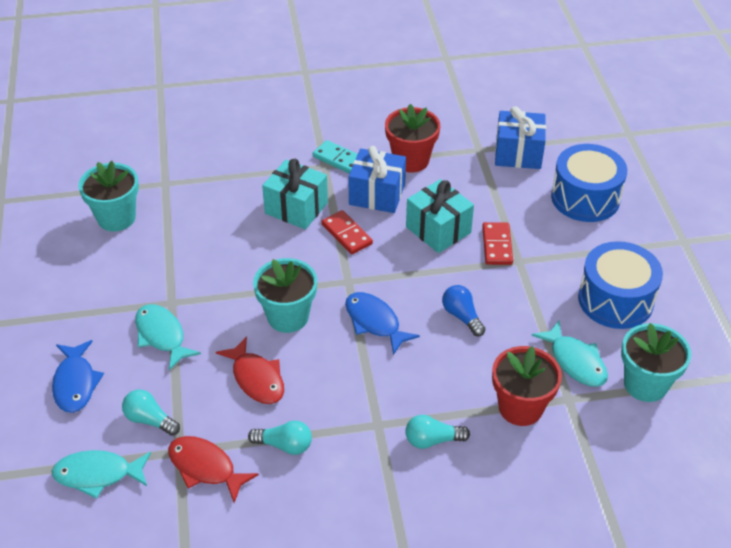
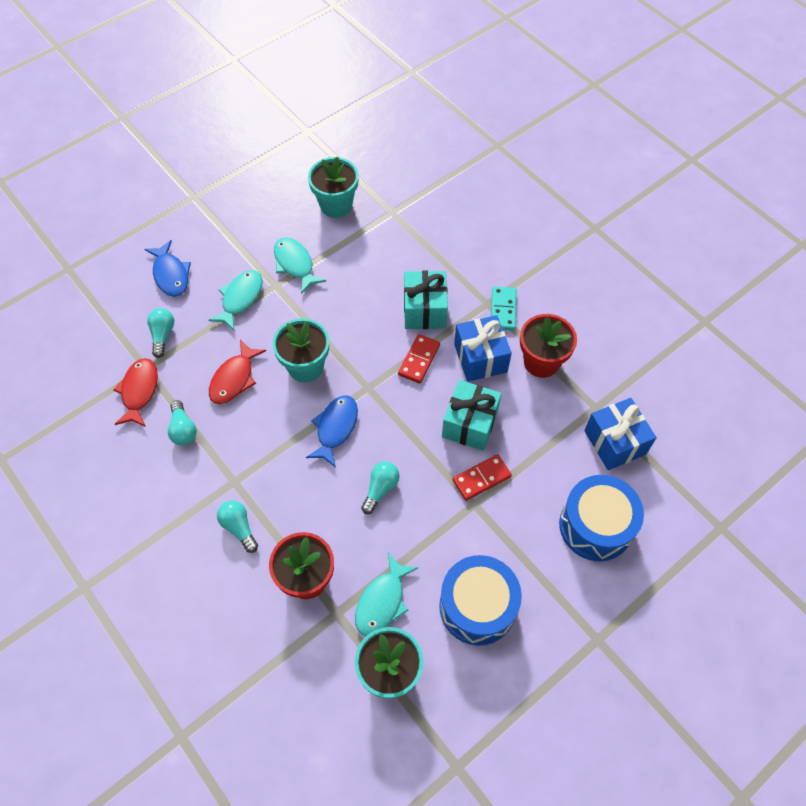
camera: 60 degrees right, 15 degrees up
blue fish [52,340,104,413] -> blue fish turned 75 degrees counterclockwise [145,240,191,297]
turquoise fish [52,450,151,499] -> turquoise fish moved to [274,237,326,294]
blue light bulb [442,285,485,336] -> turquoise light bulb [361,462,400,514]

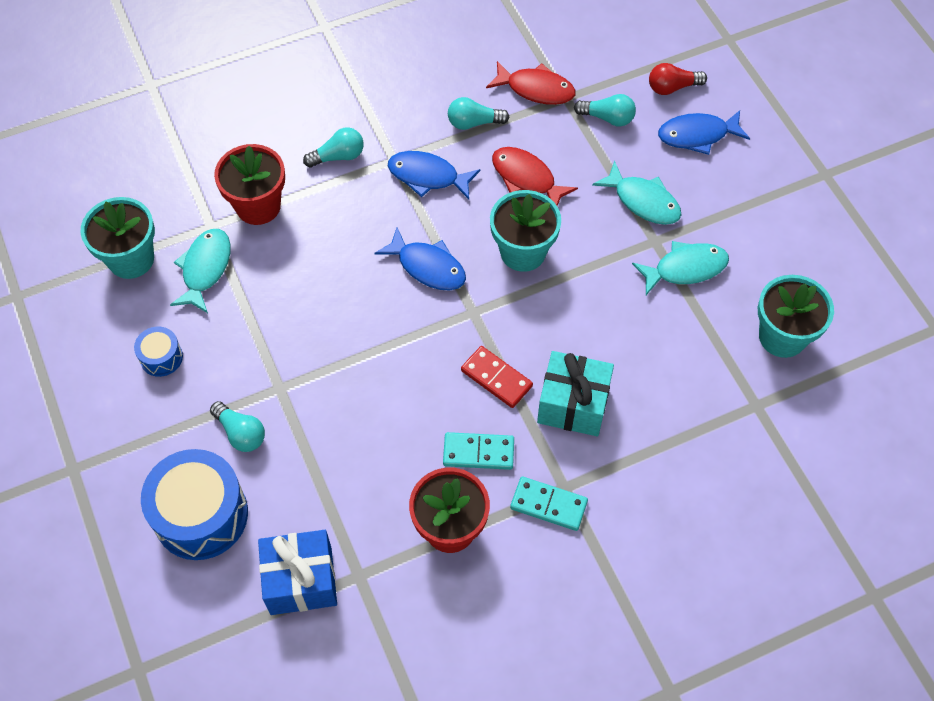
camera: 105 degrees right, 0 degrees up
turquoise fish [355,553,418,636] -> turquoise fish turned 60 degrees clockwise [170,229,231,313]
turquoise light bulb [361,462,400,514] -> turquoise light bulb moved to [210,401,265,452]
blue drum [439,555,522,646] -> blue drum [134,327,183,377], size x0.48
turquoise gift [442,380,502,451] -> none
red domino [452,454,512,501] -> none
blue gift [454,315,512,382] -> turquoise domino [443,432,514,470]
none -> blue fish [388,151,480,199]
none -> red light bulb [649,63,707,95]

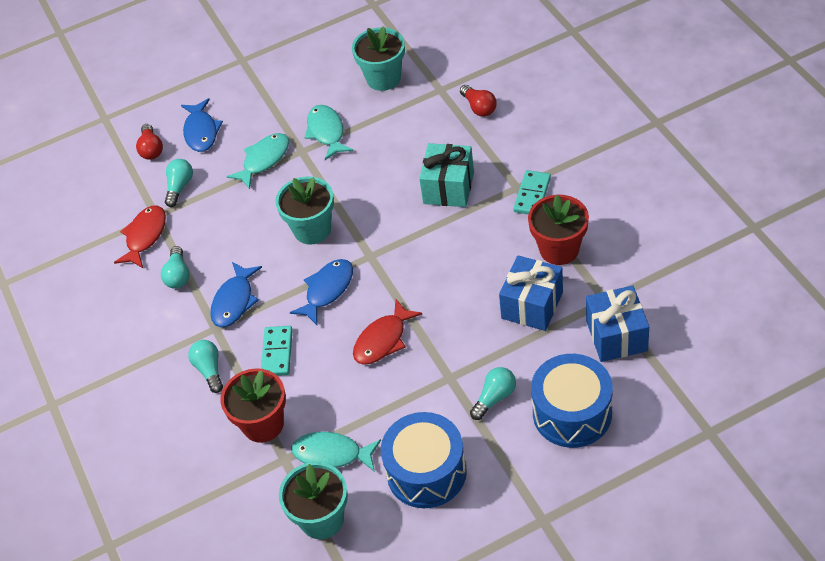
camera: 85 degrees left, 10 degrees down
blue drum [134,327,183,377] -> blue drum [381,412,467,508], size x2.07
turquoise domino [443,432,514,470] -> turquoise domino moved to [261,326,293,376]
red domino [461,346,533,408] -> none
red fish [492,147,578,206] -> red fish moved to [353,299,422,365]
none -> red light bulb [460,85,497,117]
none -> blue gift [499,255,563,331]

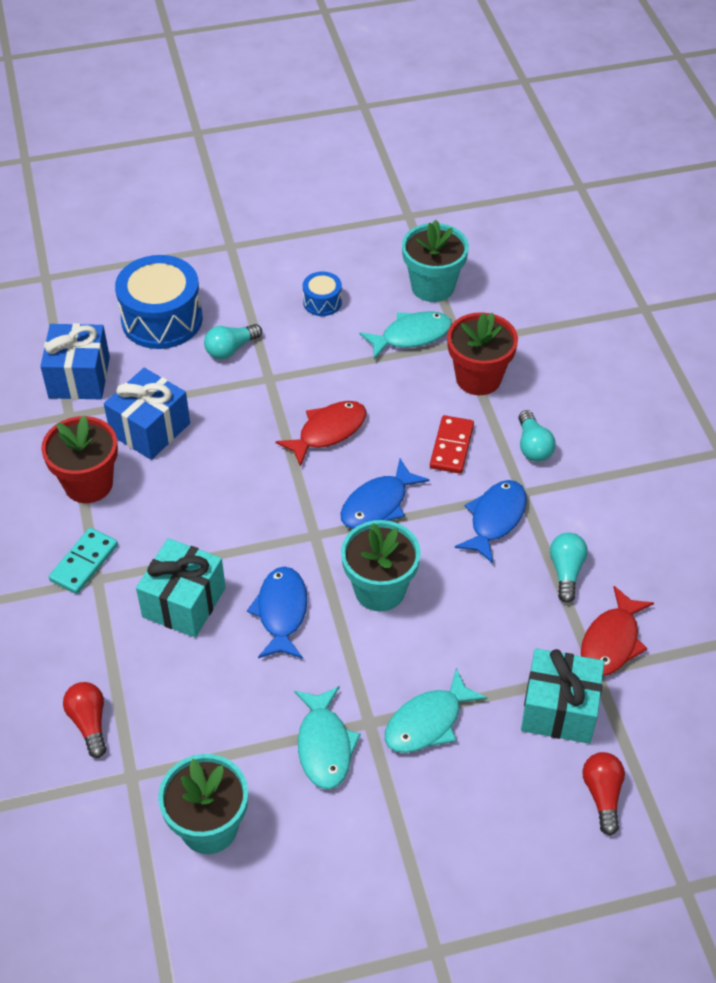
camera: 175 degrees left, 0 degrees up
turquoise light bulb [165,159,193,207] -> turquoise gift [521,648,604,744]
blue fish [181,98,223,152] -> blue fish moved to [247,566,307,659]
turquoise domino [261,326,293,376] -> red domino [430,415,474,474]
turquoise fish [291,432,381,472] -> turquoise fish turned 45 degrees counterclockwise [359,311,452,359]
blue drum [381,412,467,508] -> blue drum [303,272,342,316], size x0.48

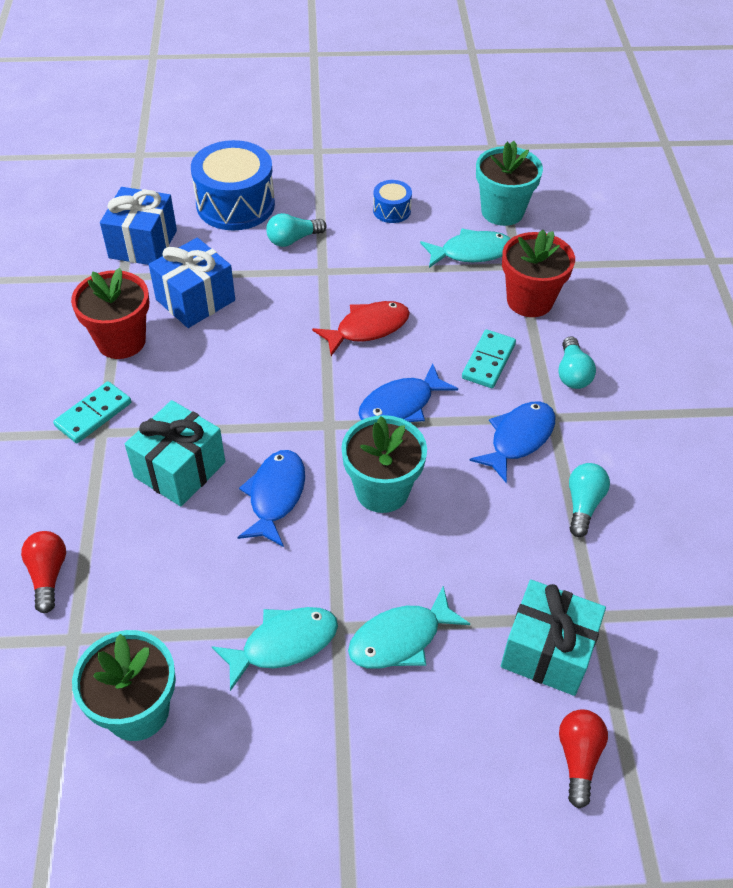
camera: 10 degrees right, 0 degrees up
turquoise fish [294,686,361,789] -> turquoise fish turned 120 degrees counterclockwise [211,607,338,691]
red domino [430,415,474,474] -> turquoise domino [462,329,516,388]
red fish [581,586,654,676] -> none

